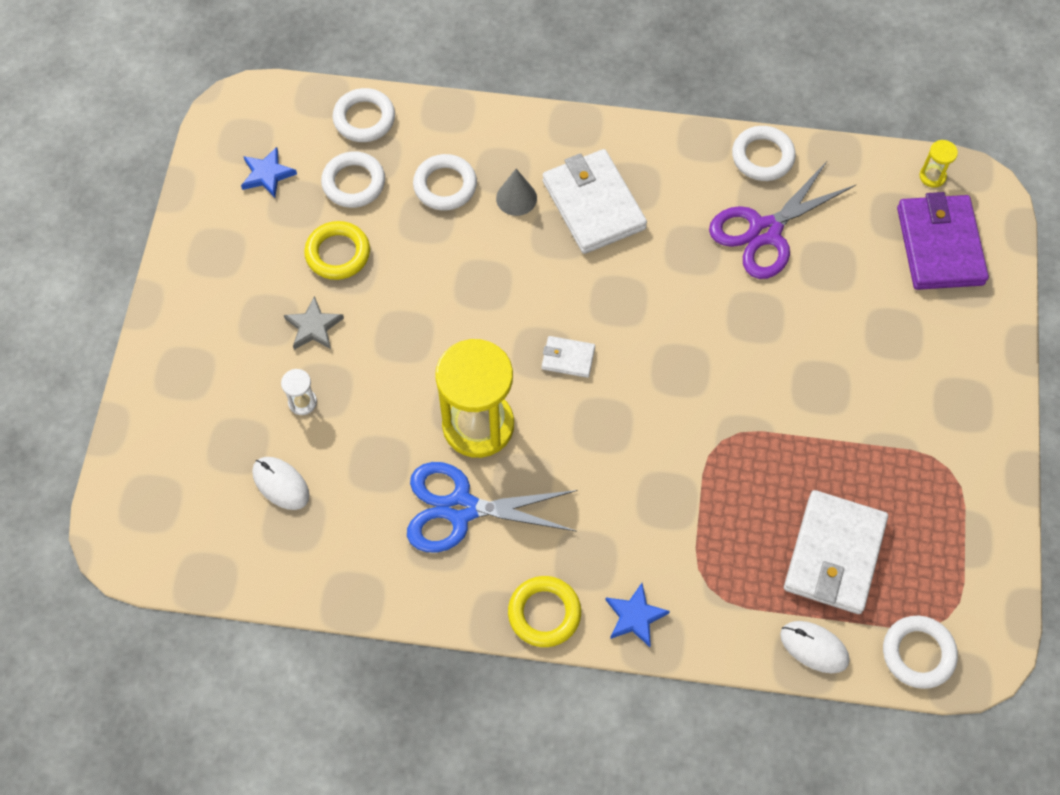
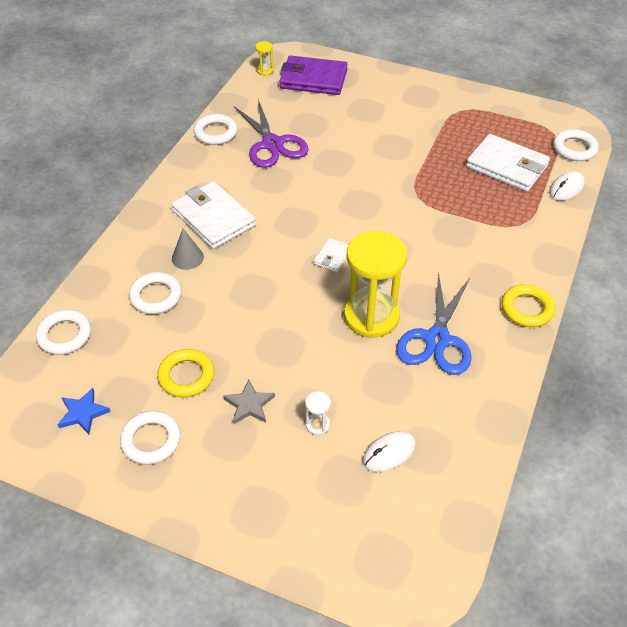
camera: 75 degrees left, 15 degrees down
white ring [321,151,385,208] -> white ring moved to [120,411,181,465]
white wallet [543,149,647,254] -> white wallet turned 60 degrees clockwise [171,181,256,249]
blue star [605,583,670,647] -> none

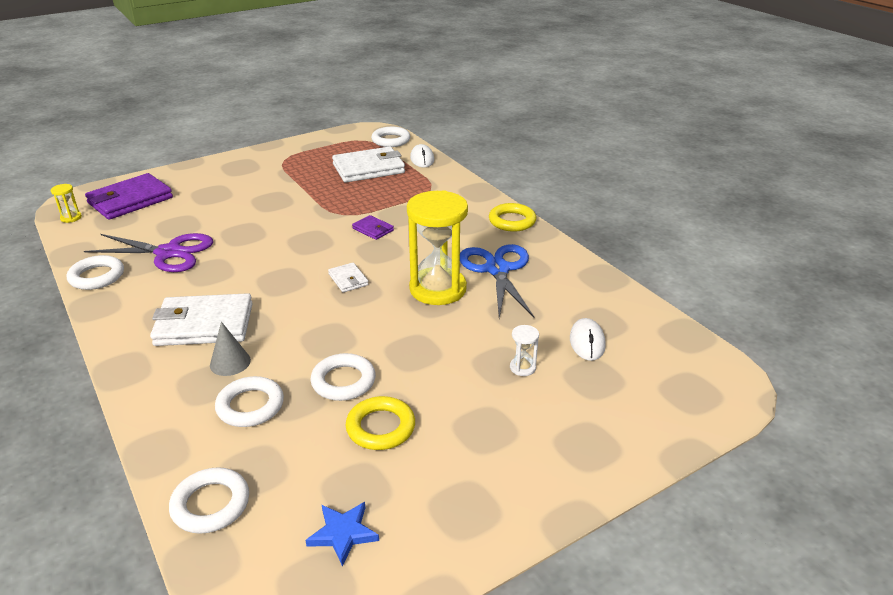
camera: 55 degrees left, 15 degrees down
white ring [120,411,181,465] -> white ring moved to [310,353,376,401]
grey star [223,380,275,424] -> none
blue scissors [396,272,472,375] -> blue scissors turned 150 degrees counterclockwise [460,244,534,318]
none -> purple wallet [352,215,394,240]

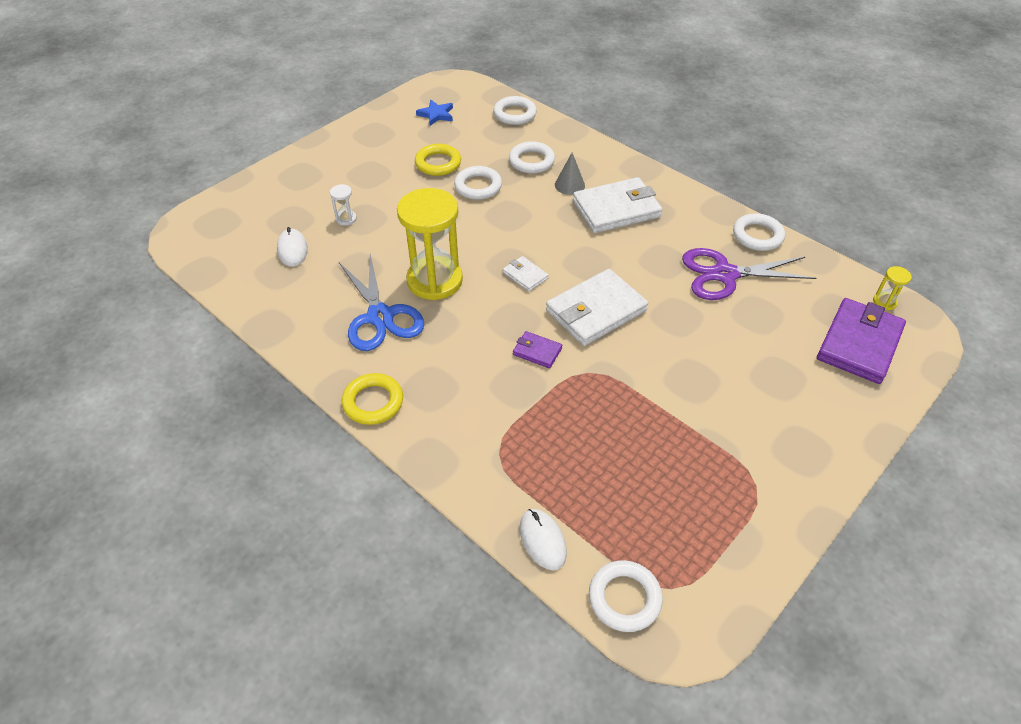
camera: 165 degrees right, 15 degrees up
white wallet [332,146,405,183] -> white wallet moved to [546,269,648,346]

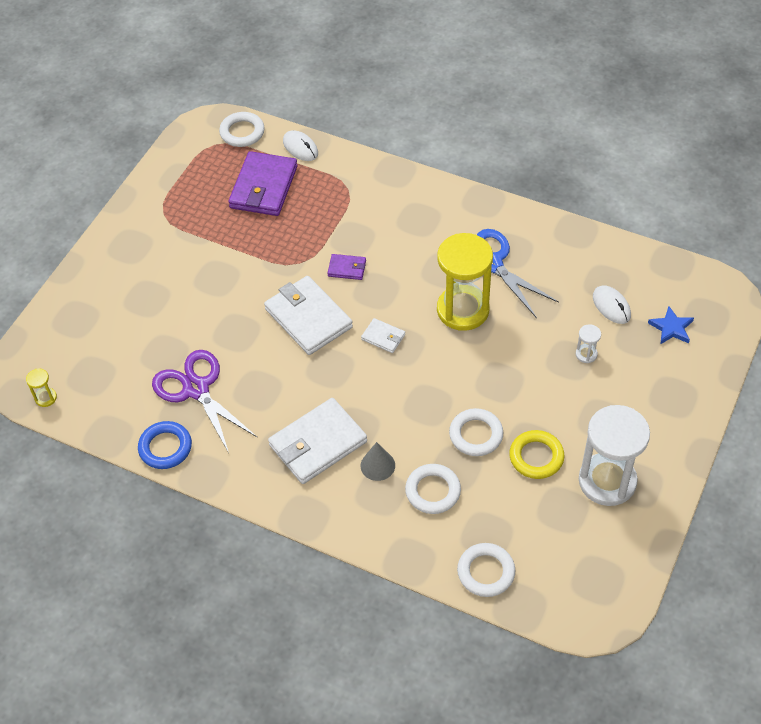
camera: 165 degrees right, 5 degrees up
yellow ring [342,373,403,425] -> none
blue star [416,100,453,126] -> blue star moved to [648,306,694,344]
white wallet [546,269,648,346] -> white wallet turned 75 degrees counterclockwise [264,276,353,355]
purple scissors [682,248,817,300] -> purple scissors turned 105 degrees counterclockwise [152,350,257,453]
white ring [733,213,785,251] -> blue ring [138,421,192,469]
purple wallet [817,298,906,384] -> purple wallet moved to [228,151,298,216]
none -> white hourglass [579,405,650,506]

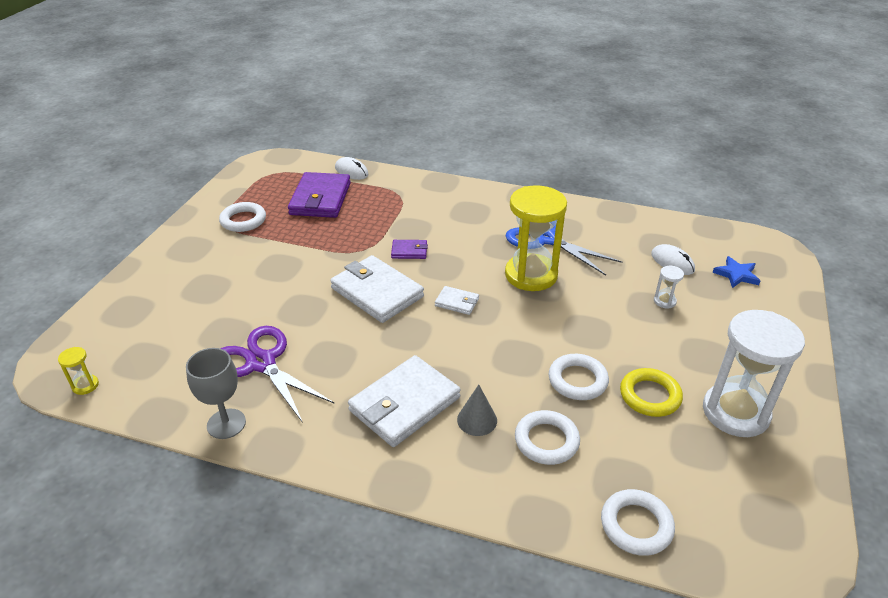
camera: 10 degrees left, 15 degrees down
blue ring [138,421,192,469] -> grey goblet [186,348,246,439]
white ring [219,112,265,147] -> white ring moved to [219,202,266,232]

